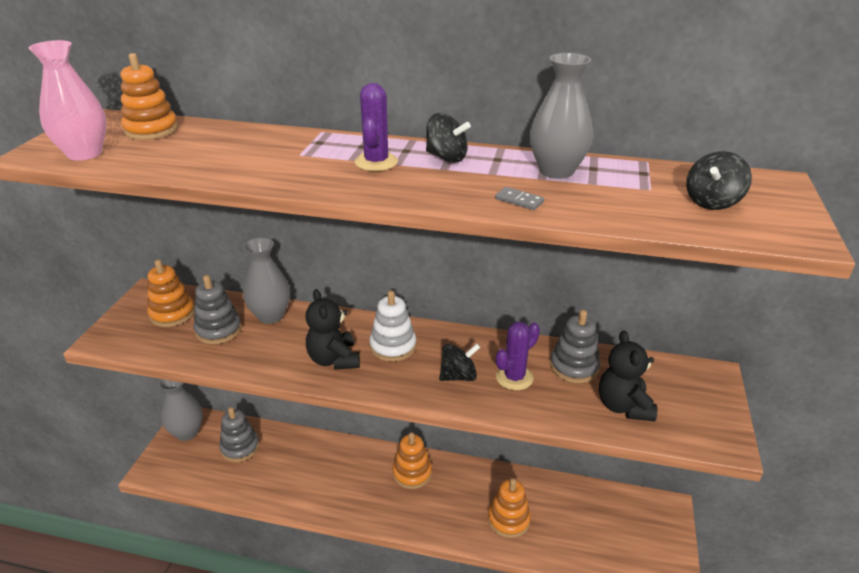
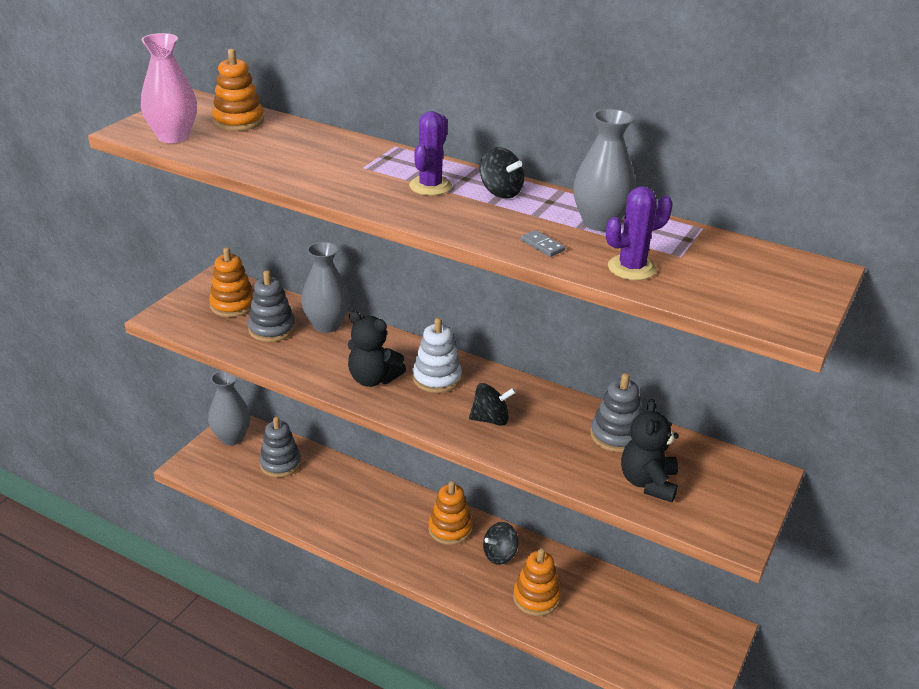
camera: 15 degrees right, 0 degrees up
black teddy bear [306,289,360,370] -> black teddy bear turned 60 degrees counterclockwise [348,311,406,387]
purple cactus [496,321,540,390] -> purple cactus moved to [606,186,673,280]
black spinning top [686,151,752,210] -> black spinning top moved to [483,522,518,565]

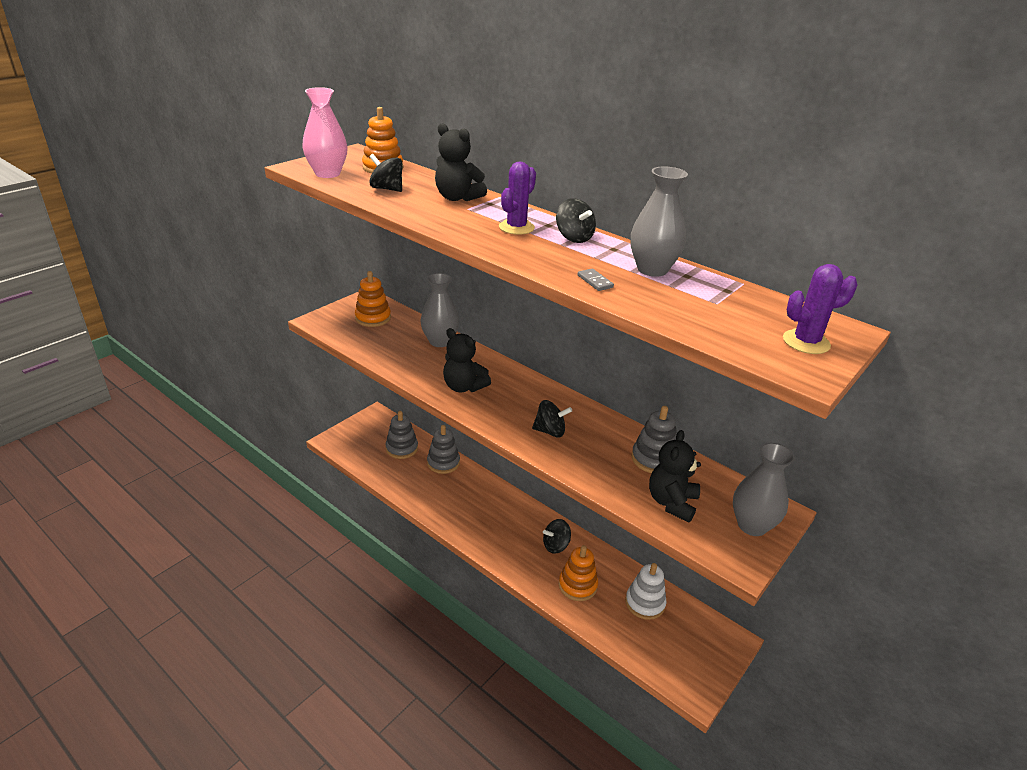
camera: 10 degrees right, 0 degrees up
grey vase [208,370,251,445] -> grey vase moved to [733,443,795,536]
grey stacking toy [248,270,295,342] -> grey stacking toy moved to [427,425,460,474]
white stacking toy [412,318,462,393] -> white stacking toy moved to [625,563,667,620]
orange stacking toy [429,481,473,545] -> none
purple cactus [606,186,673,280] -> purple cactus moved to [783,264,857,354]
none -> black spinning top [369,154,403,192]
none -> black teddy bear [435,123,487,201]

